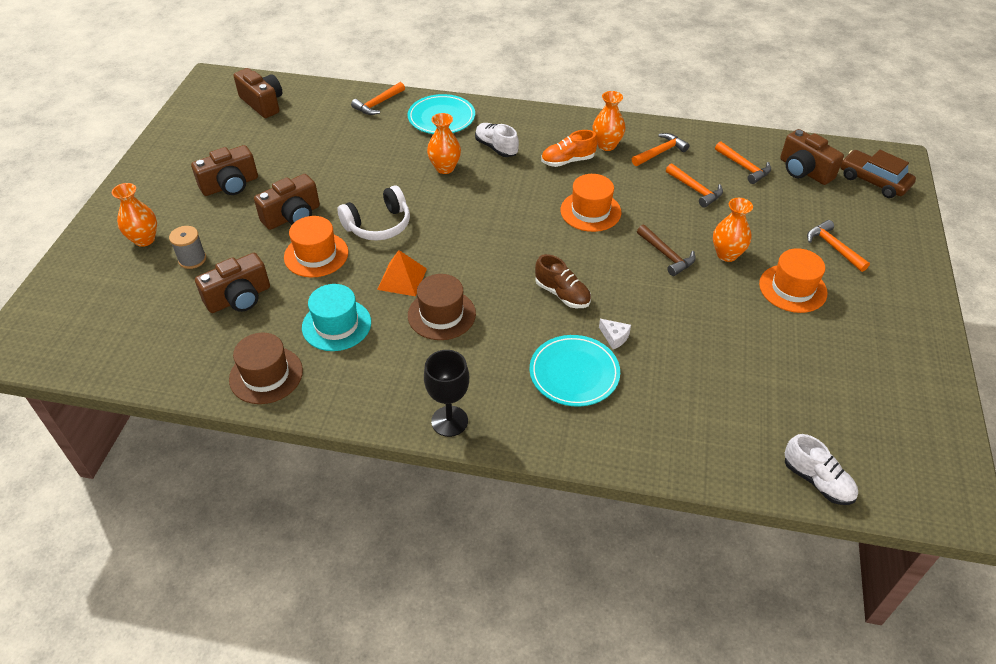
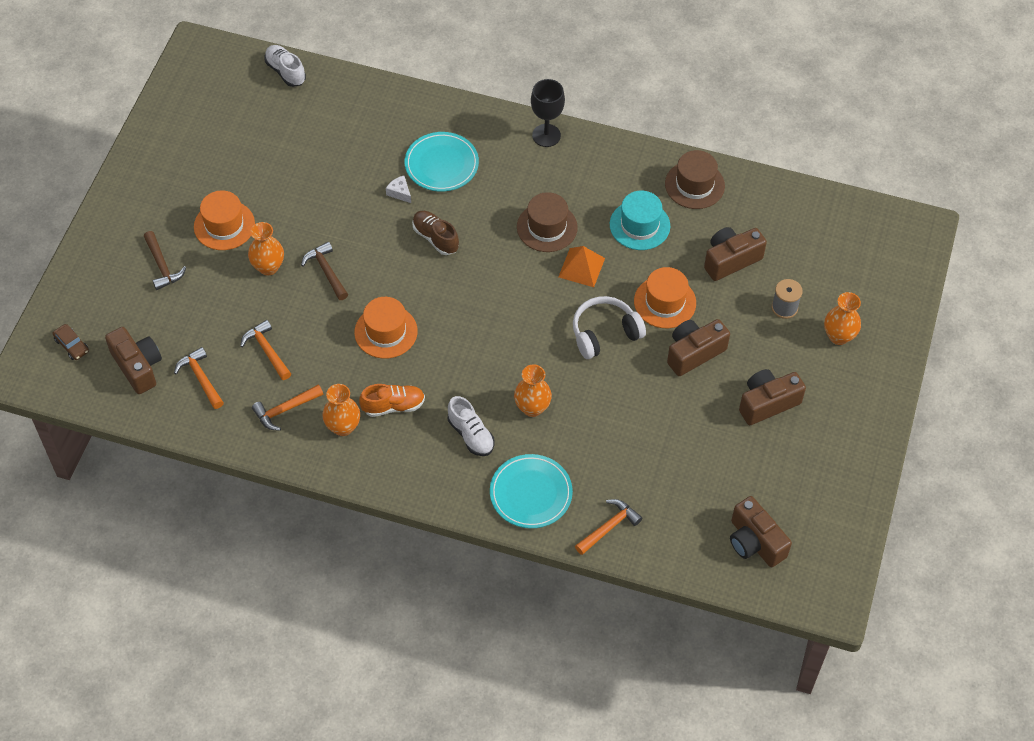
camera: 175 degrees left, 10 degrees up
orange hammer [807,220,870,272] -> brown hammer [144,231,186,290]
brown car [840,150,916,198] -> brown car [52,324,89,360], size x0.56

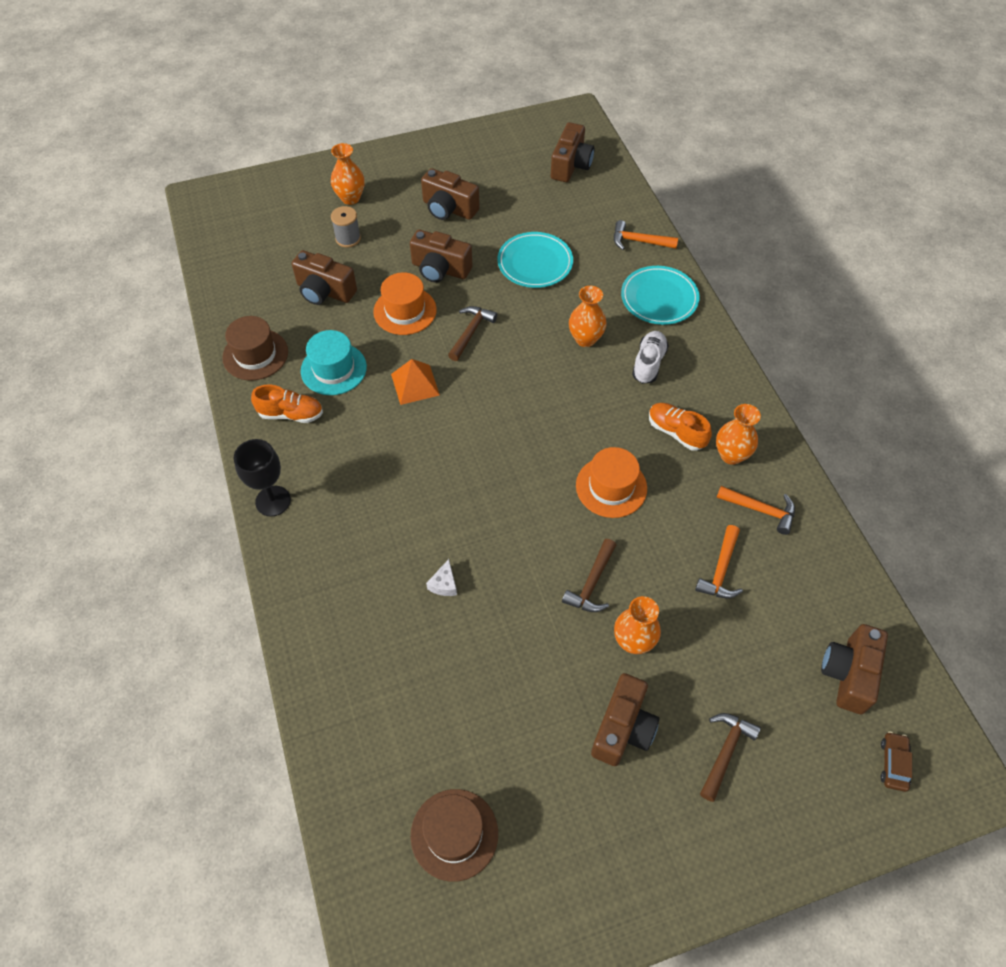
camera: 125 degrees left, 0 degrees up
orange hammer [174,347,224,409] -> none
orange hat [194,190,255,250] -> brown camera [591,673,659,766]
white shoe [265,45,306,87] -> none
turquoise plate [405,132,479,192] -> turquoise plate moved to [497,232,573,288]
brown shoe [412,211,459,255] -> none
brown hat [517,192,578,252] -> brown hat moved to [411,789,498,882]
white headphones [573,296,646,359] -> brown hammer [448,306,498,361]
none -> orange shoe [251,385,323,423]

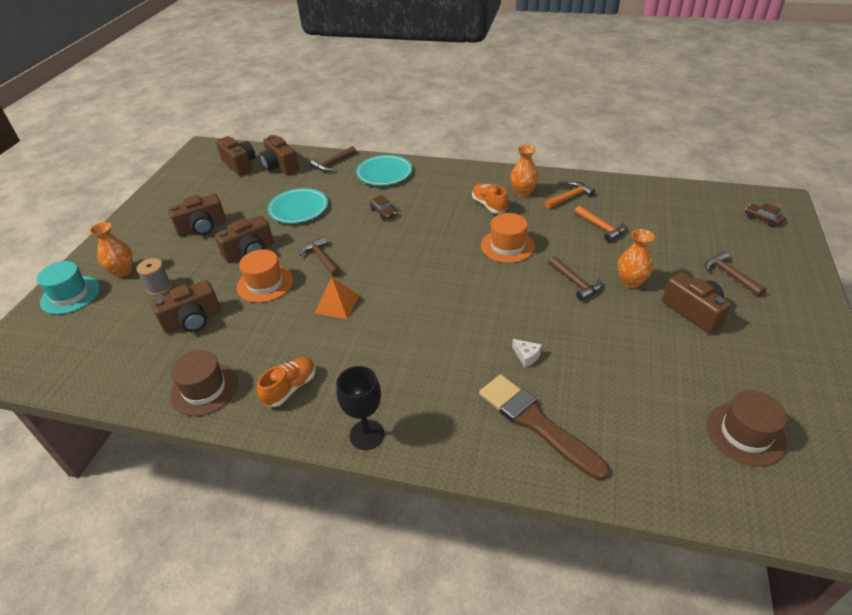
camera: 55 degrees left, 15 degrees down
turquoise hat [301,330,367,395] -> turquoise hat moved to [37,261,100,315]
orange vase [569,286,607,347] -> brown car [370,195,397,220]
orange hammer [614,220,678,250] -> brown hammer [310,146,356,172]
white shoe [632,331,669,384] -> none
orange shoe [649,403,712,451] -> orange shoe turned 75 degrees clockwise [472,183,508,213]
brown camera [821,624,888,714] -> brown camera moved to [260,135,299,175]
none -> brown brush [479,375,609,480]

